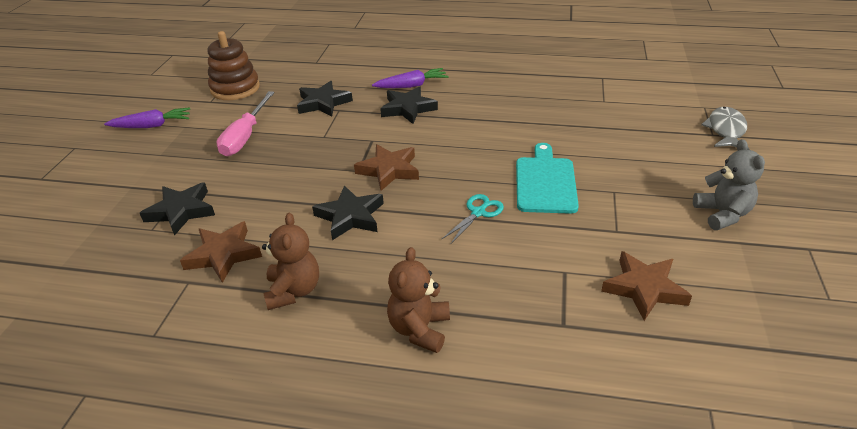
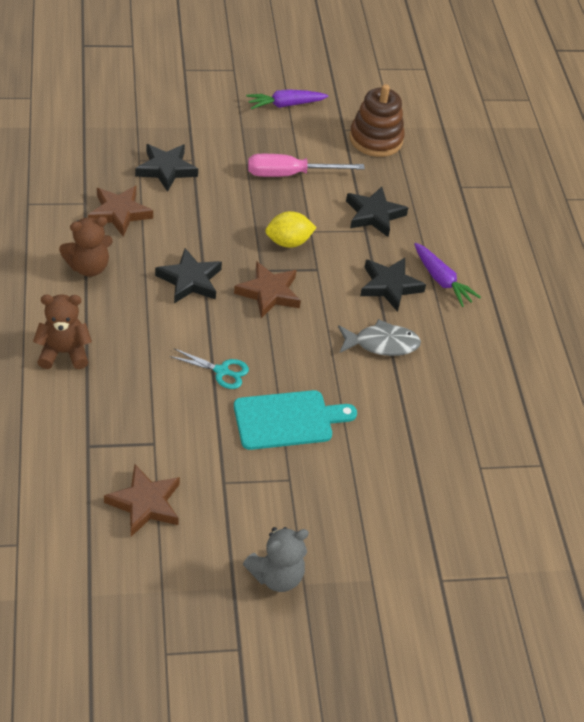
camera: 65 degrees right, 10 degrees up
purple carrot [104,107,190,128] -> purple carrot turned 105 degrees clockwise [246,89,328,109]
grey fish [701,107,749,150] -> grey fish moved to [338,319,421,356]
none -> yellow lemon [265,211,317,248]

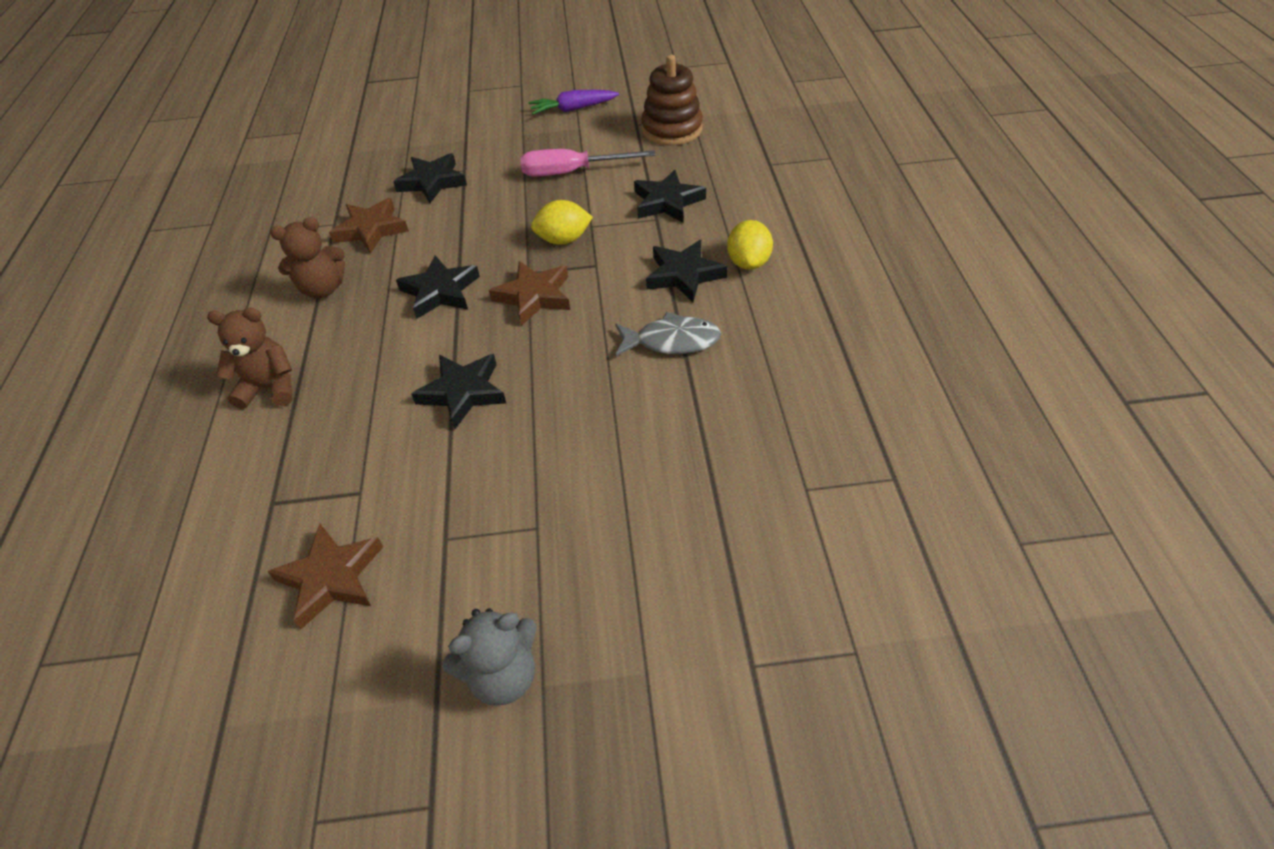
camera: 10 degrees right, 0 degrees up
turquoise scissors [170,348,249,389] -> black star [411,354,506,429]
turquoise cutting board [234,390,357,450] -> none
purple carrot [414,243,481,307] -> yellow lemon [727,220,773,270]

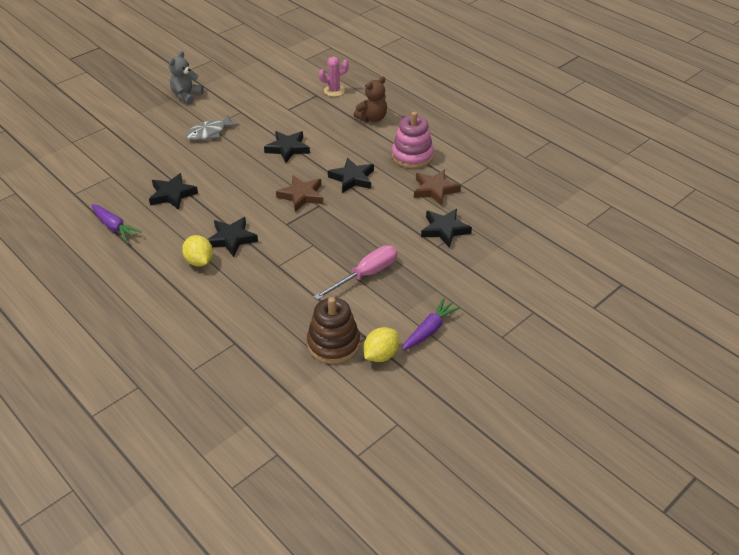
camera: 140 degrees right, 5 degrees down
brown star [268,524,383,629] -> none
brown teddy bear [270,217,345,298] -> pink stacking toy [392,112,434,168]
yellow lemon [531,200,593,245] -> yellow lemon moved to [364,327,399,362]
grey fish [615,312,721,356] -> grey fish moved to [186,114,239,141]
black star [634,170,706,223] -> black star moved to [149,173,198,210]
none -> purple carrot [92,204,142,241]
none -> pink cactus [319,57,349,97]

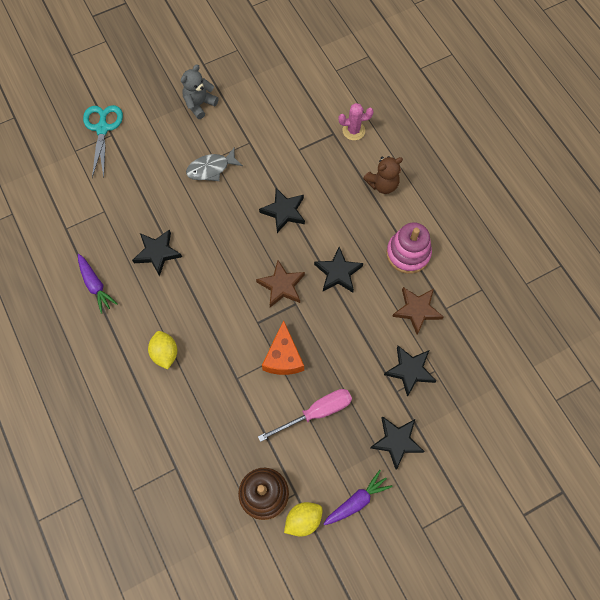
camera: 15 degrees right, 25 degrees up
black star [207,217,258,257] -> black star moved to [370,416,425,470]
none -> turquoise scissors [83,105,123,178]
none -> orange cheese [262,320,304,375]

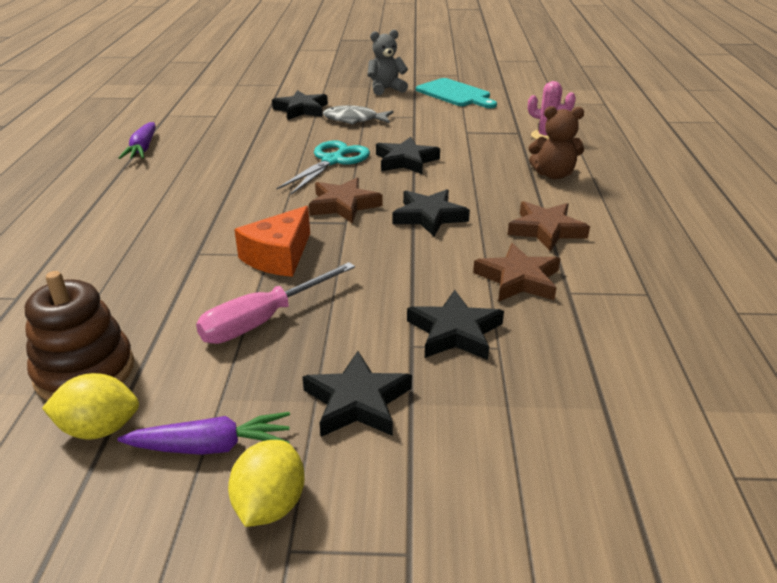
camera: 30 degrees right, 35 degrees down
turquoise scissors [83,105,123,178] -> turquoise scissors moved to [277,140,370,195]
black star [132,229,182,276] -> black star moved to [272,90,328,120]
yellow lemon [148,331,177,370] -> yellow lemon moved to [228,440,305,527]
pink screwdriver [258,389,352,442] -> pink screwdriver turned 135 degrees clockwise [196,262,355,344]
pink stacking toy [386,222,432,274] -> brown star [508,201,590,252]
none -> turquoise cutting board [416,78,497,108]

